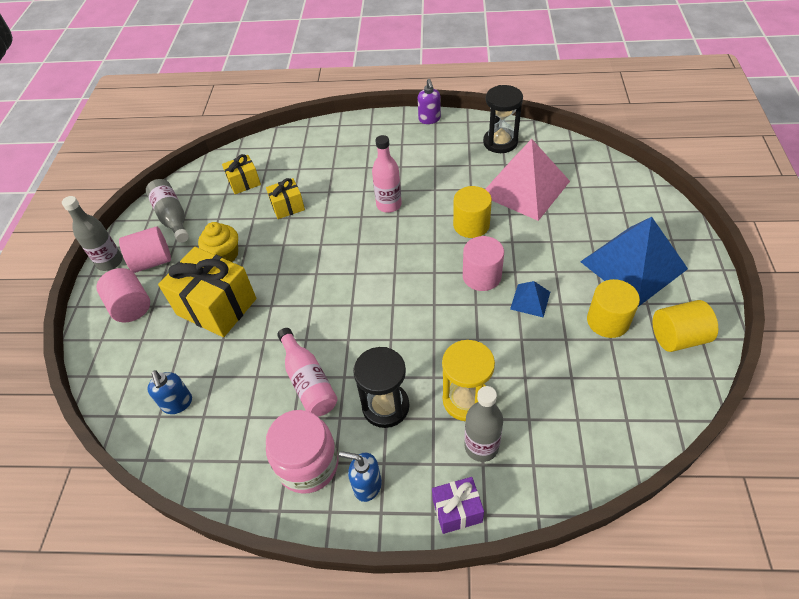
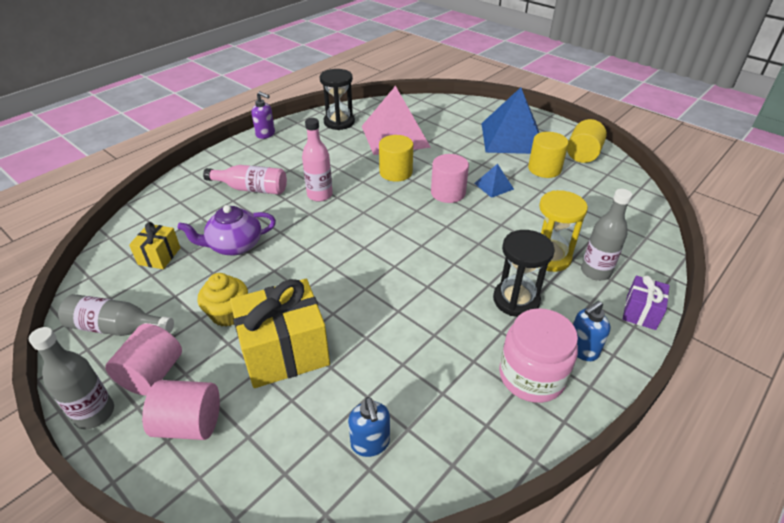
camera: 55 degrees left, 10 degrees down
blue soap dispenser [147,370,192,414] -> blue soap dispenser turned 60 degrees clockwise [348,397,390,457]
yellow gift [266,178,305,219] -> purple teapot [177,205,276,255]
pink bottle [277,328,337,417] -> pink bottle moved to [203,165,287,195]

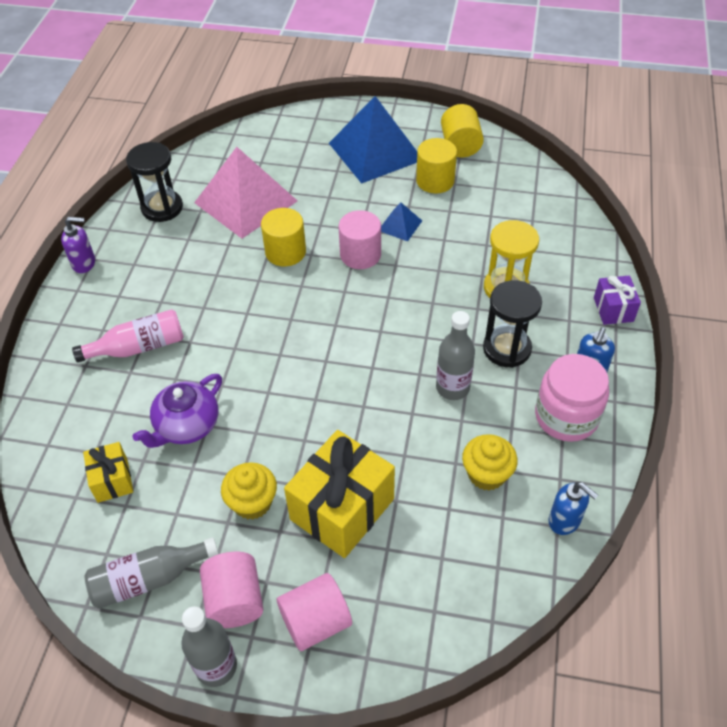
camera: 30 degrees left, 10 degrees up
pink bottle [302,118,333,202] -> none
blue soap dispenser [348,397,390,457] -> blue soap dispenser moved to [549,482,598,535]
grey bottle [581,189,632,281] -> grey bottle moved to [436,311,475,400]
none -> yellow cupcake [462,434,518,491]

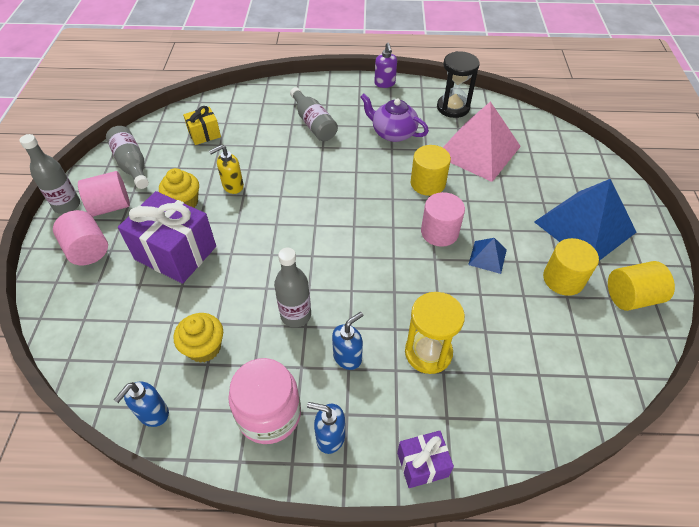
camera: 80 degrees right, 0 degrees up
pink bottle [72,309,184,363] -> grey bottle [290,87,338,141]
purple teapot [133,374,222,448] -> purple teapot moved to [361,94,429,142]
yellow gift [284,430,395,558] -> purple gift [118,191,216,284]
black hourglass [483,280,542,368] -> blue soap dispenser [332,312,363,370]
none -> yellow soap dispenser [209,145,244,194]

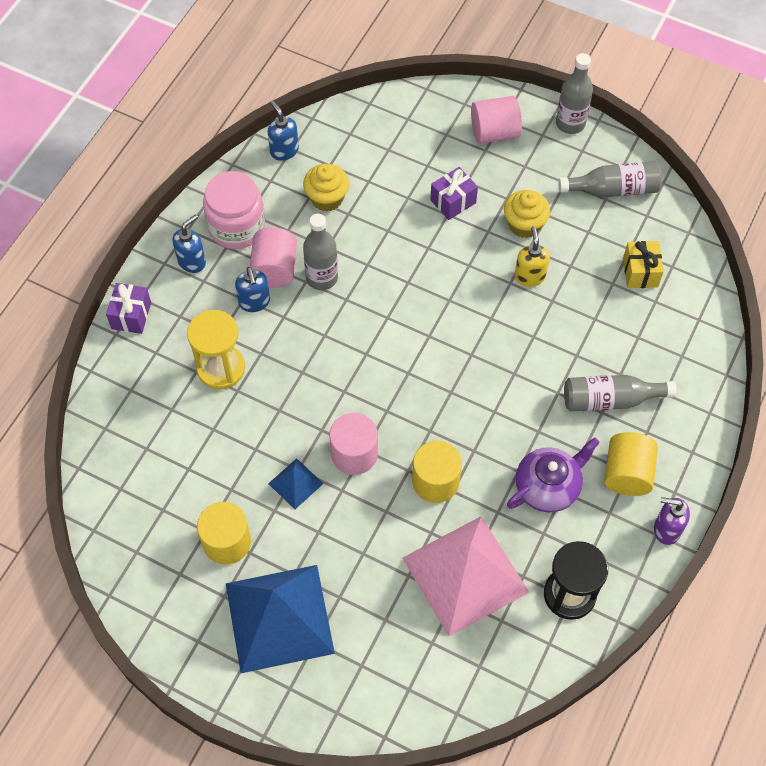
camera: 115 degrees right, 10 degrees up
pink cylinder [78,171,130,217] -> pink cylinder moved to [250,227,297,288]
purple gift [118,191,216,284] -> purple gift [430,167,478,220], size x0.52
yellow cylinder [608,261,675,311] -> yellow cylinder moved to [604,432,658,496]

